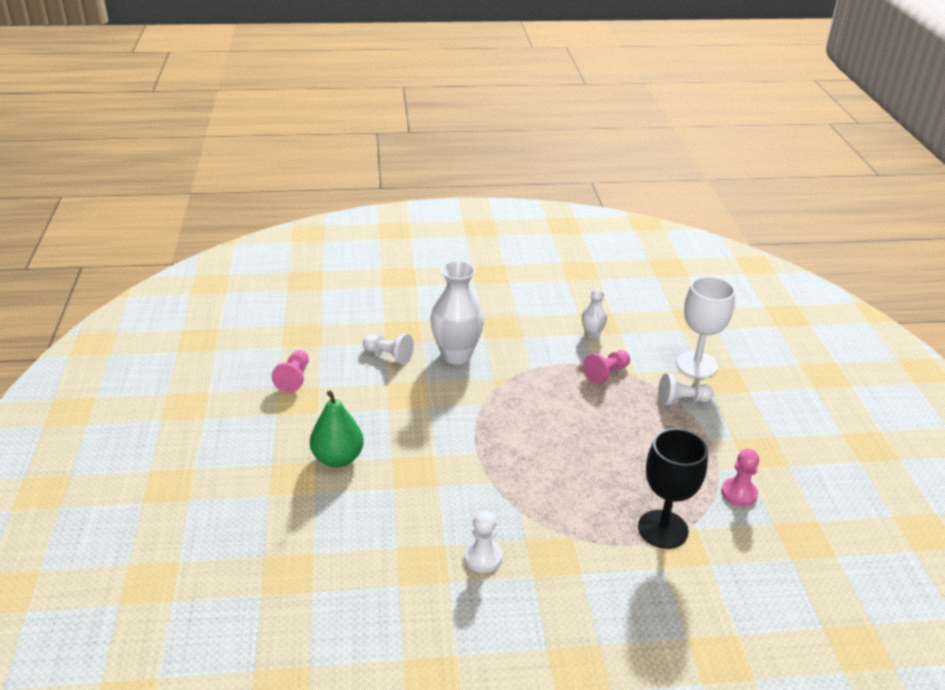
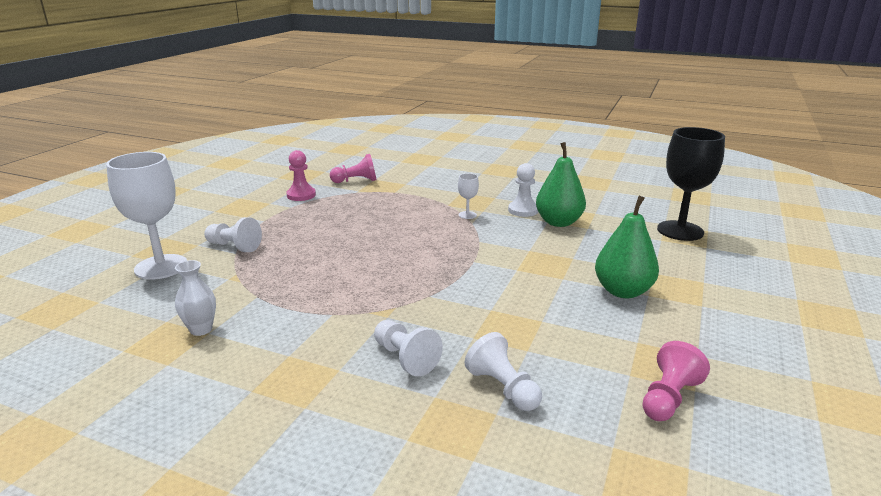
camera: 150 degrees left, 10 degrees down
white vase [430,261,484,364] -> white pawn [374,320,443,376]
pink pawn [583,350,630,384] -> pink pawn moved to [330,154,376,183]
black goblet [638,428,708,549] -> black goblet moved to [657,127,725,241]
none -> white goblet [458,173,479,219]
none -> green pear [536,142,586,227]

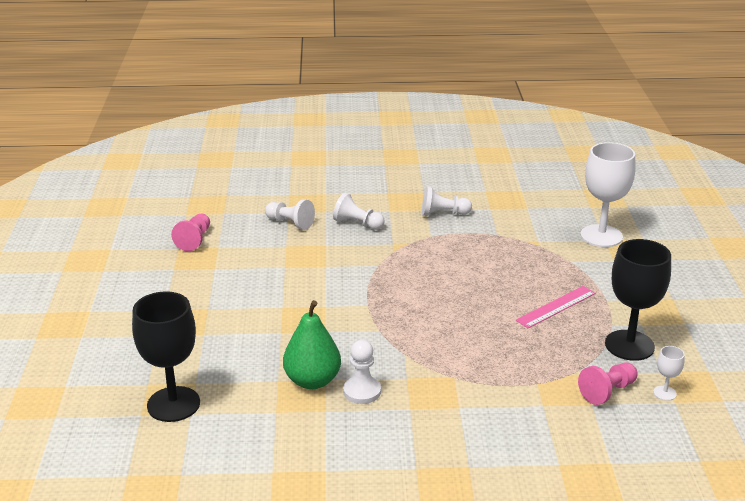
camera: 155 degrees right, 5 degrees up
white vase [175,260,216,336] -> none
white pawn [204,217,262,252] -> white pawn moved to [422,186,472,216]
pink pawn [286,150,316,201] -> black goblet [605,239,671,361]
white goblet [458,173,479,219] -> white goblet moved to [653,346,685,401]
green pear [595,195,659,298] -> none
none -> pink ruler [516,286,596,328]

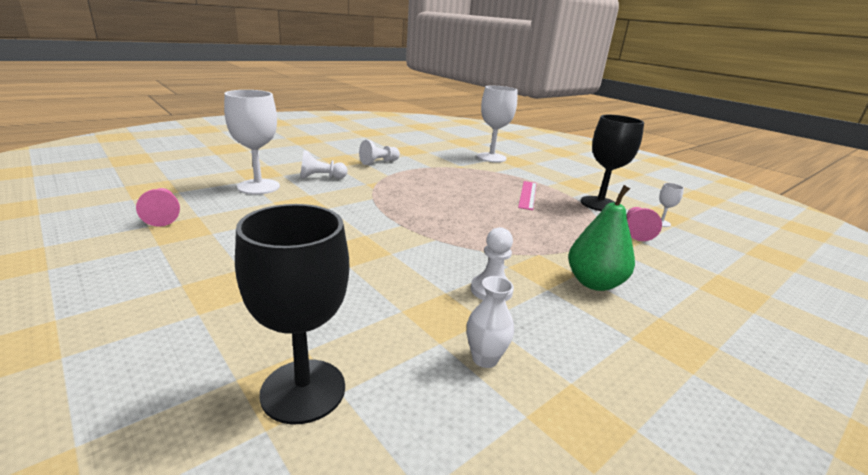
camera: 40 degrees left, 5 degrees down
white pawn [265,199,315,230] -> white goblet [224,90,280,195]
green pear [283,300,341,389] -> green pear moved to [568,185,635,291]
none -> white vase [467,276,514,368]

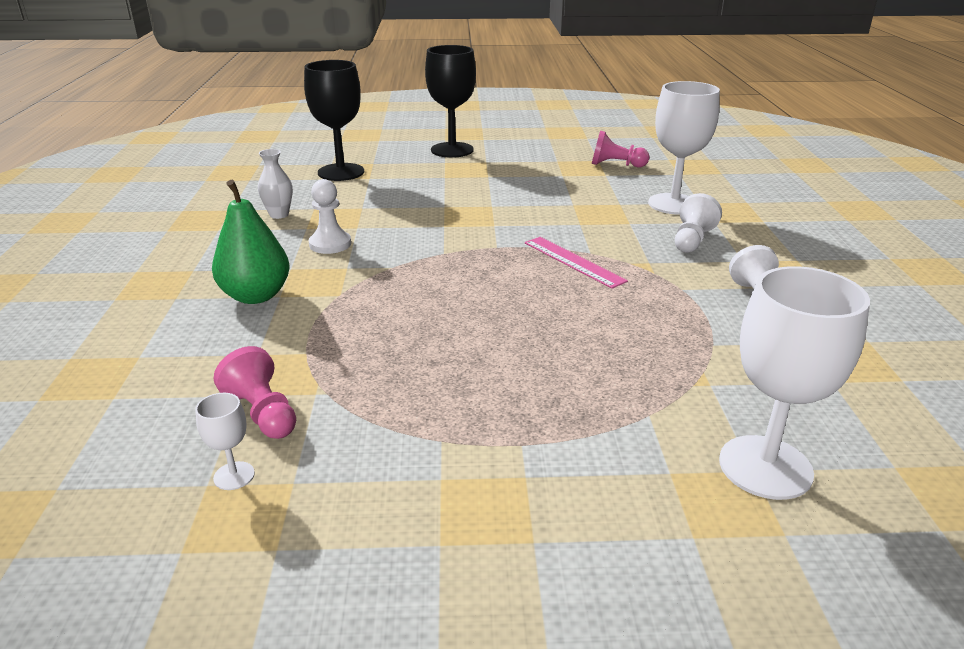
camera: 130 degrees right, 5 degrees up
pink ruler [518,181,537,210] -> pink ruler moved to [525,237,628,289]
black goblet [581,115,644,211] -> black goblet moved to [425,45,476,158]

